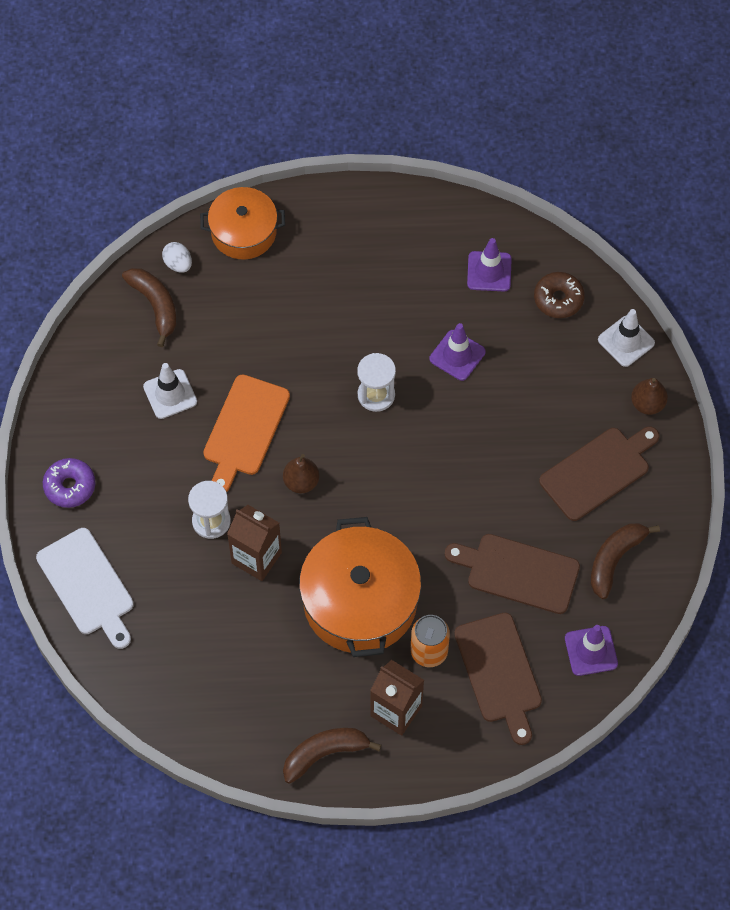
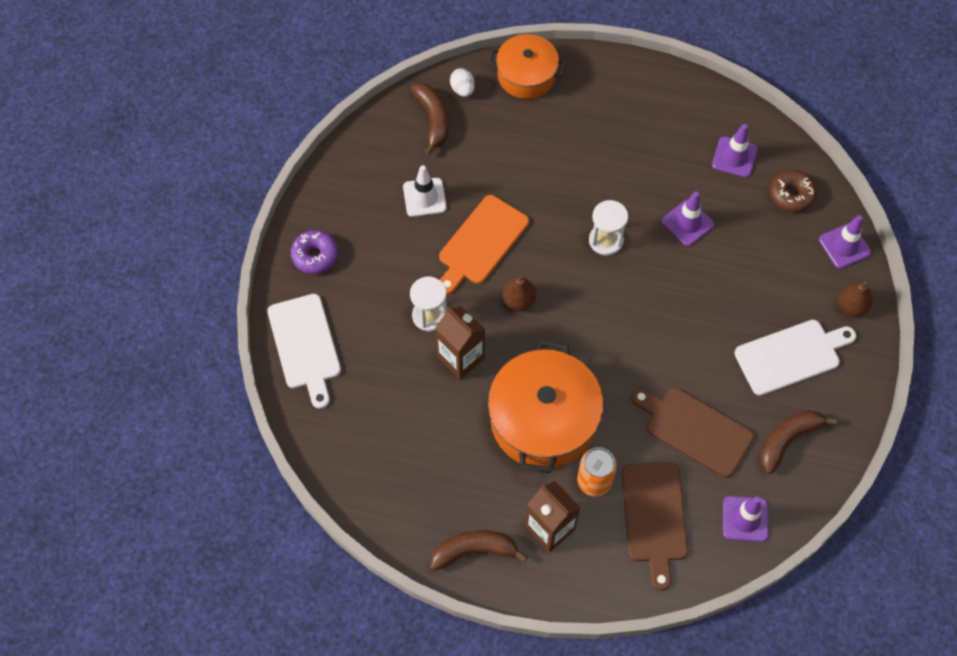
camera: 15 degrees right, 0 degrees up
brown cutting board [539,426,660,521] -> white cutting board [734,320,856,396]
white traffic cone [598,309,655,367] -> purple traffic cone [819,215,871,269]

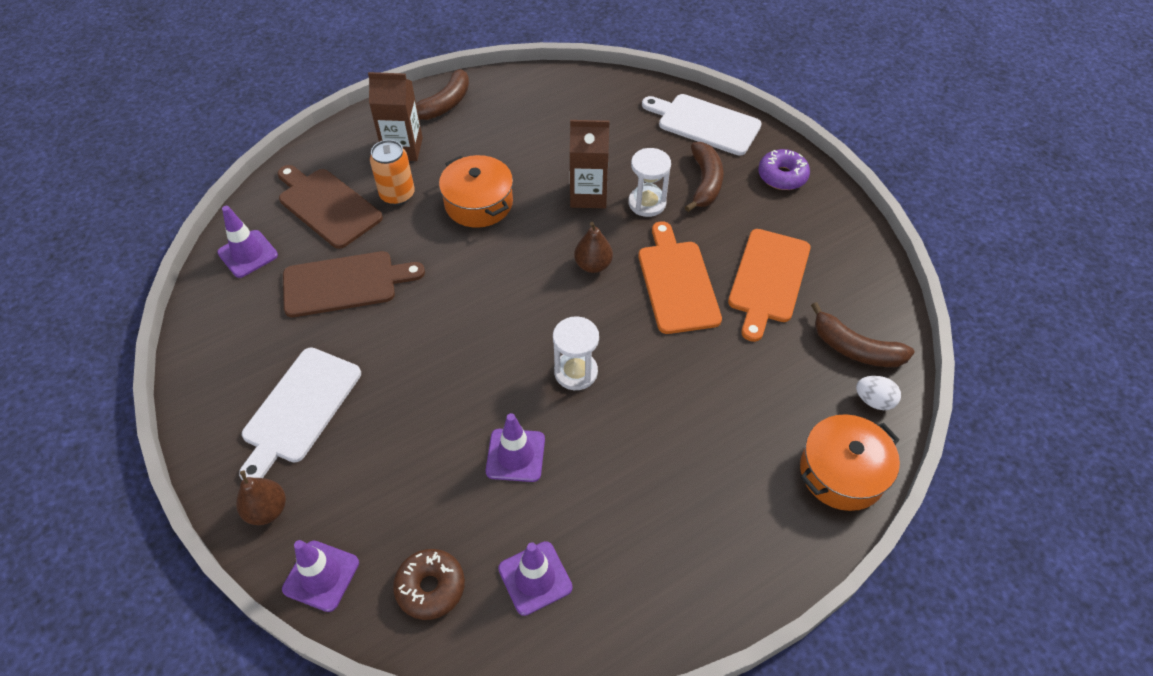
camera: 135 degrees right, 10 degrees down
white traffic cone [403,165,447,217] -> orange cutting board [728,229,810,342]
orange pot [488,341,603,473] -> orange pot [439,155,513,228], size x0.62
brown banana [760,410,837,474] -> brown banana moved to [685,142,724,212]

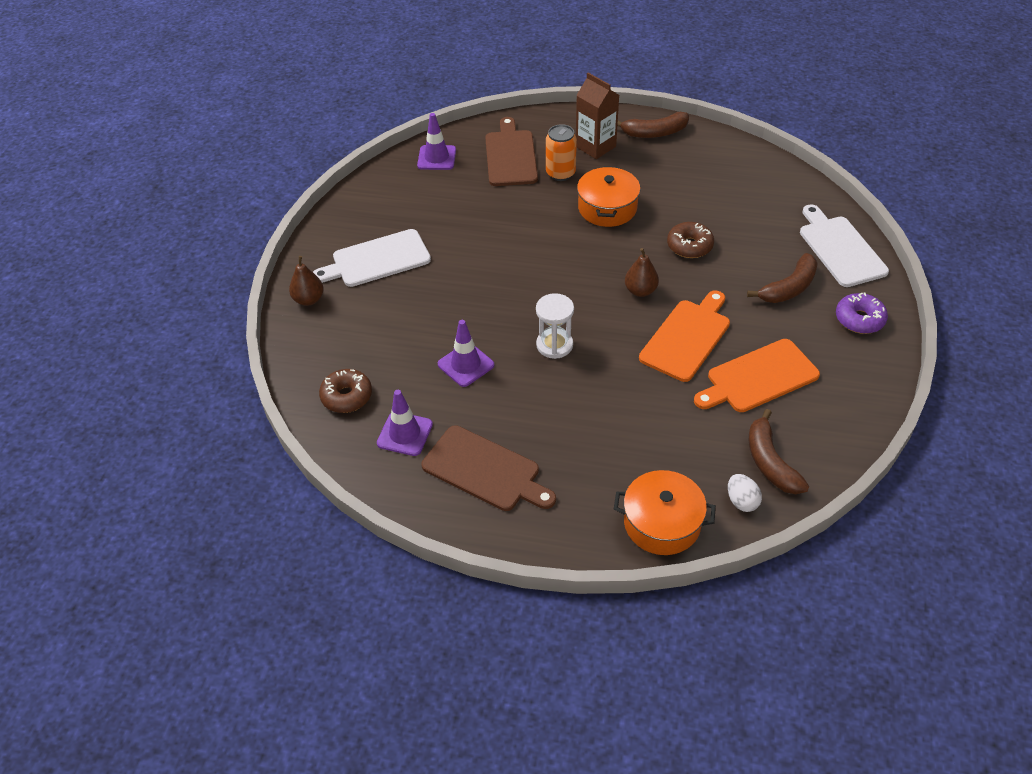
camera: 45 degrees right, 5 degrees down
purple traffic cone [282,540,359,612] -> none
brown cutting board [283,251,425,317] -> brown cutting board moved to [422,425,556,511]
brown carton [570,120,609,208] -> brown donut [667,222,714,258]
white hourglass [628,148,671,217] -> none

